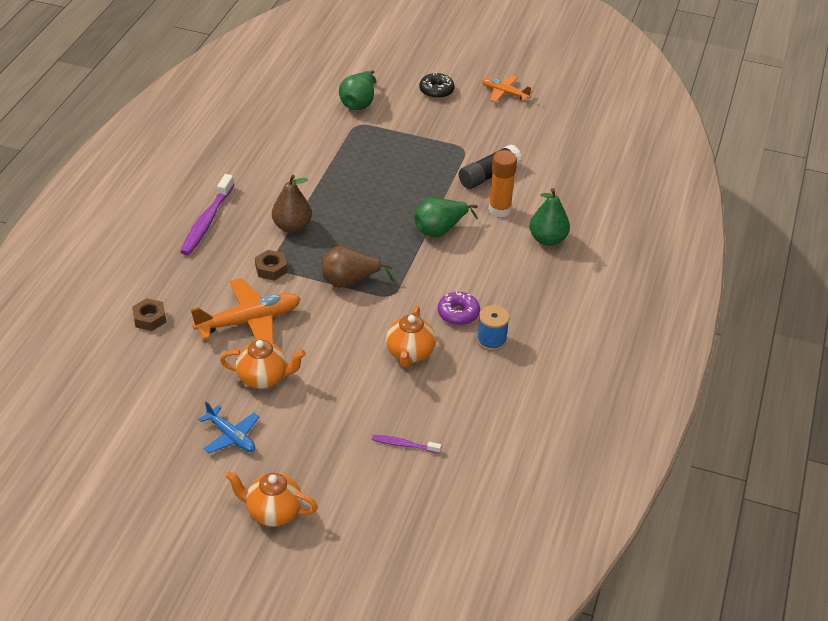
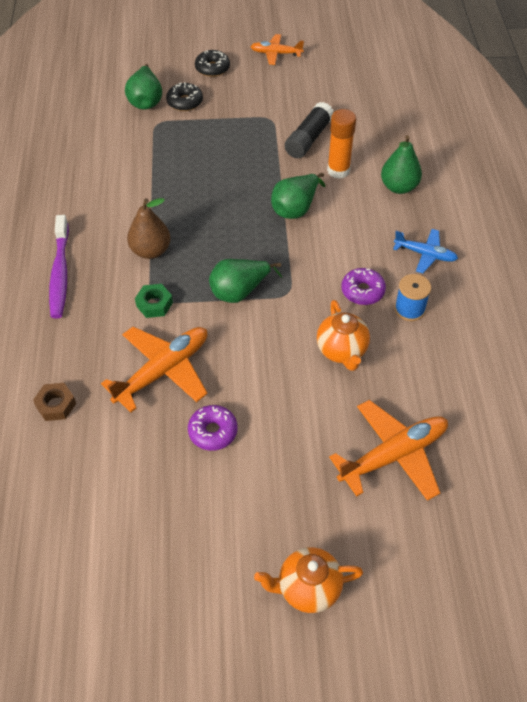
camera: 20 degrees left, 10 degrees up
blue plane [198,401,259,453] -> blue plane moved to [393,229,458,273]
orange teapot [220,340,306,389] -> purple donut [188,405,237,451]
brown nut [255,250,288,281] -> green nut [135,284,173,318]
brown pear [322,246,393,288] -> green pear [209,259,283,303]
purple toothbrush [372,435,441,453] -> orange plane [329,400,448,501]
none -> black donut [166,82,203,111]

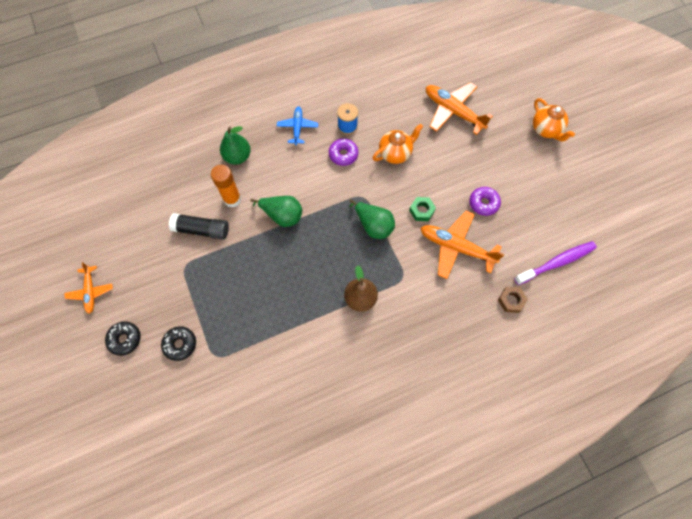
camera: 110 degrees left, 15 degrees up
purple toothbrush [49,215,69,319] -> purple toothbrush moved to [514,241,597,285]
green pear [125,64,162,110] -> none
green nut [135,284,173,318] -> green nut moved to [409,197,436,221]

